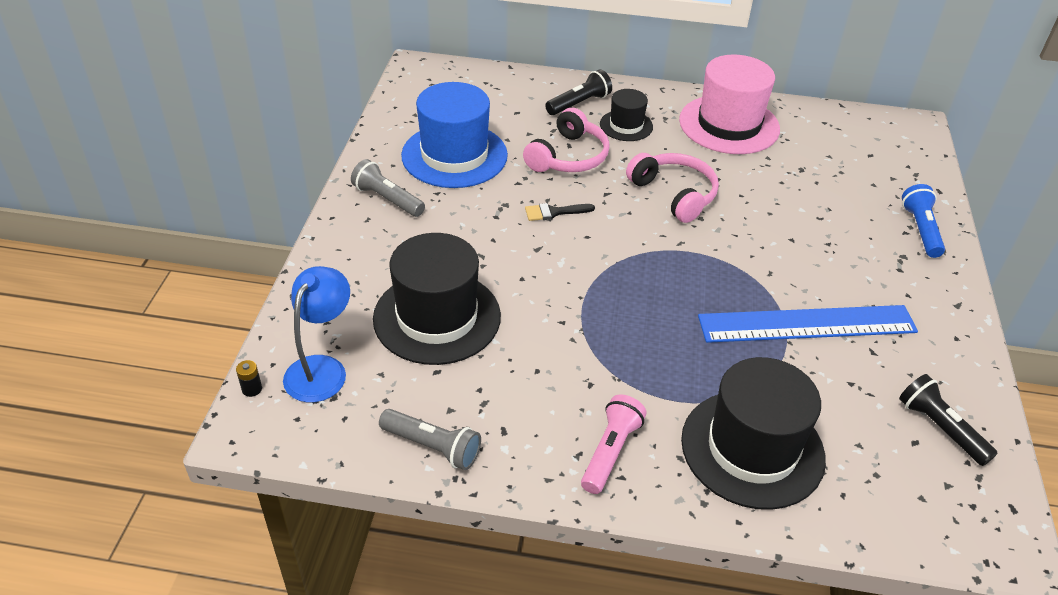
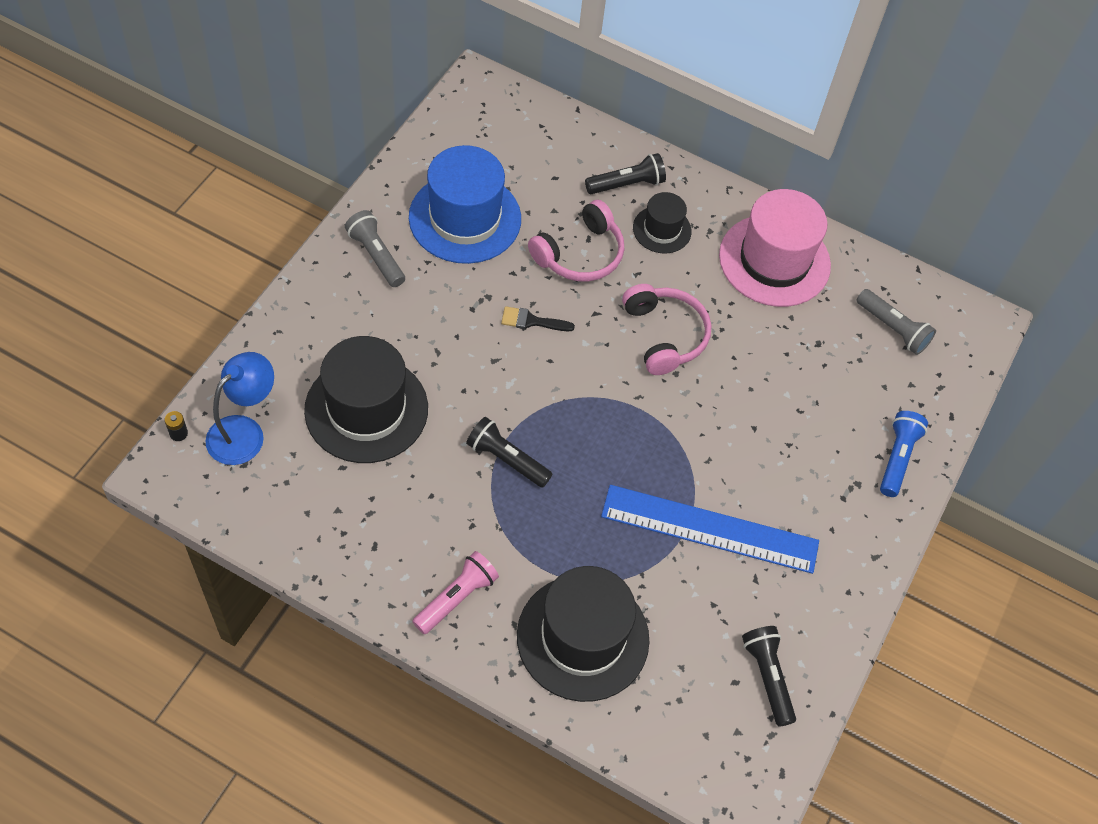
camera: 15 degrees right, 15 degrees up
grey flashlight [379,409,481,470] -> grey flashlight moved to [857,289,936,355]
none -> black flashlight [466,417,552,488]

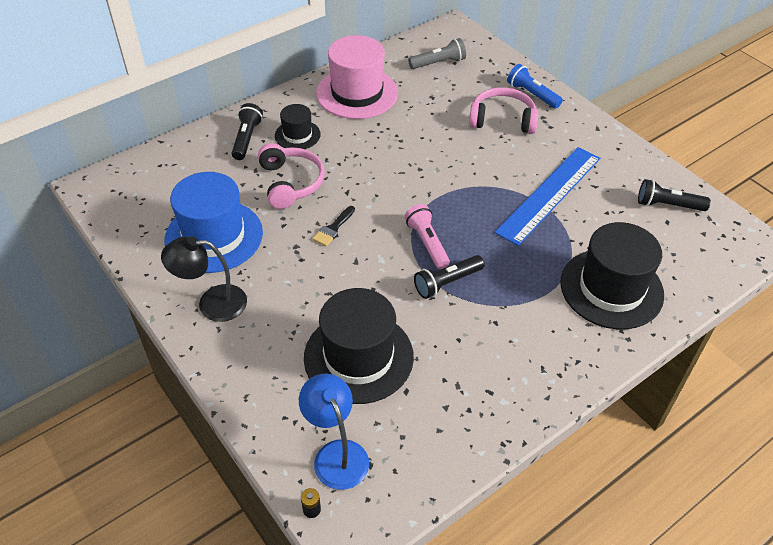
camera: 60 degrees left, 10 degrees down
grey flashlight [345,210,405,287] -> black lamp [161,236,247,322]
pink flashlight [412,551,499,634] -> pink flashlight moved to [404,204,450,269]
pink headphones [622,284,711,375] -> pink headphones moved to [469,87,538,134]

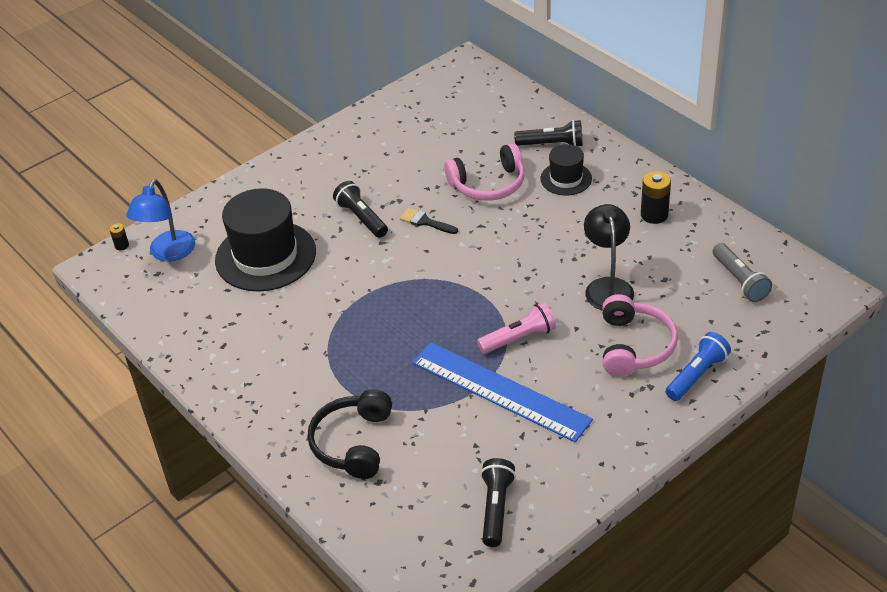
camera: 90 degrees right, 5 degrees down
black lamp [161,236,247,322] -> black lamp moved to [584,204,634,311]
blue hat [164,172,263,273] -> none
blue lamp [299,374,369,490] -> blue lamp turned 135 degrees clockwise [126,179,195,262]
pink hat [316,35,398,119] -> black battery [641,171,671,224]
pink flashlight [404,204,450,269] -> pink flashlight moved to [477,302,556,354]
black flashlight [414,255,485,299] -> black flashlight moved to [333,181,388,238]
black hat [560,222,664,329] -> black headphones [308,389,392,479]

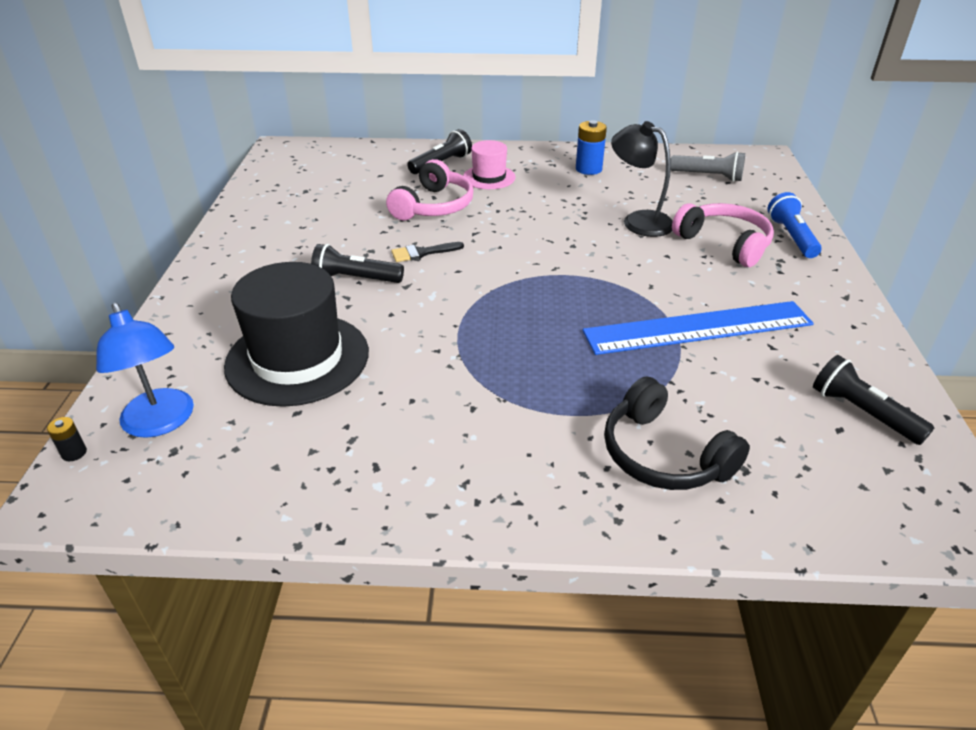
camera: 50 degrees left, 5 degrees down
pink flashlight [477,302,556,354] -> none
black hat [540,144,592,196] -> pink hat [463,140,516,189]
black battery [641,171,671,224] -> blue battery [576,120,607,175]

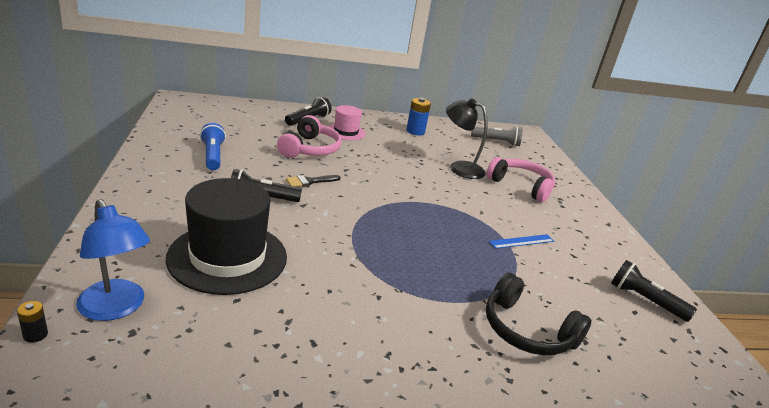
camera: 15 degrees left, 10 degrees down
blue ruler [583,301,814,355] -> blue ruler [489,234,554,249], size x0.43
blue flashlight [768,192,822,258] -> blue flashlight moved to [200,123,226,170]

